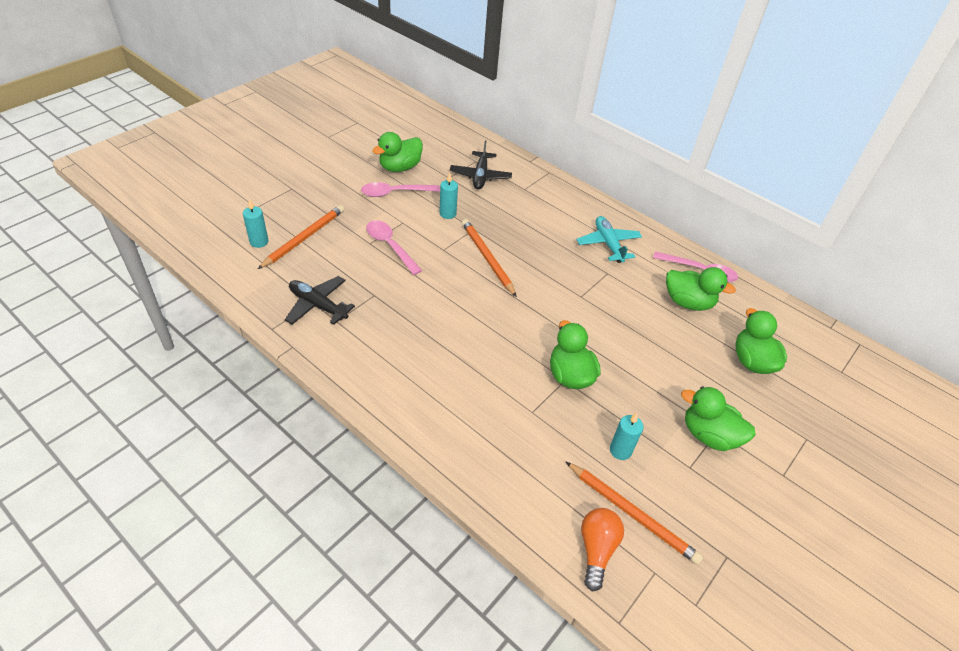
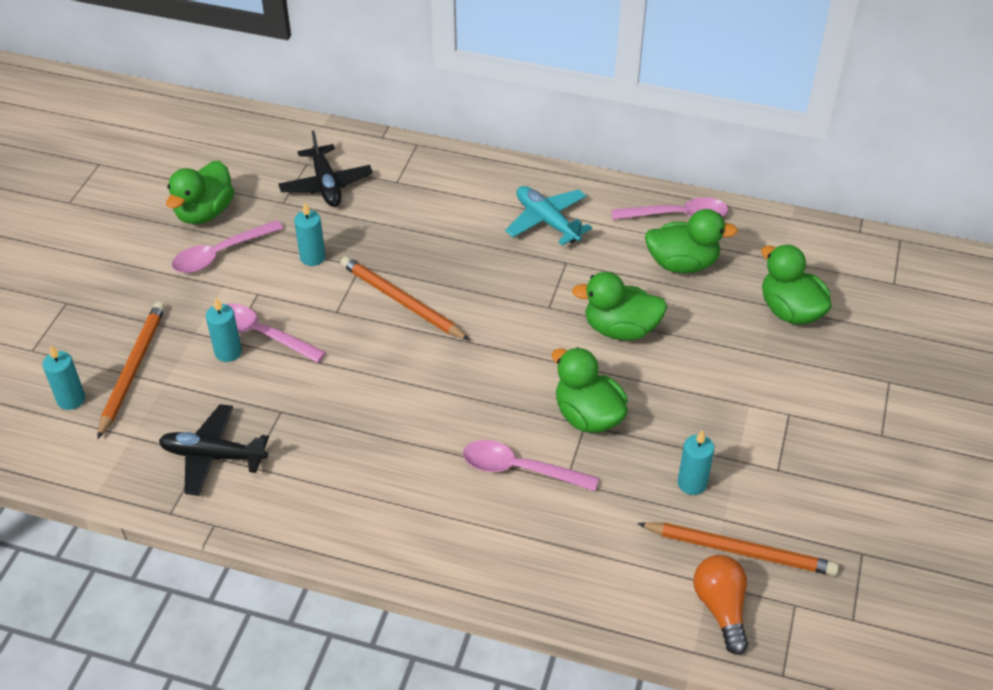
camera: 20 degrees left, 0 degrees up
green duck [681,387,756,451] -> green duck moved to [572,272,667,340]
none -> turquoise candle [206,298,242,362]
none -> pink spoon [463,440,599,491]

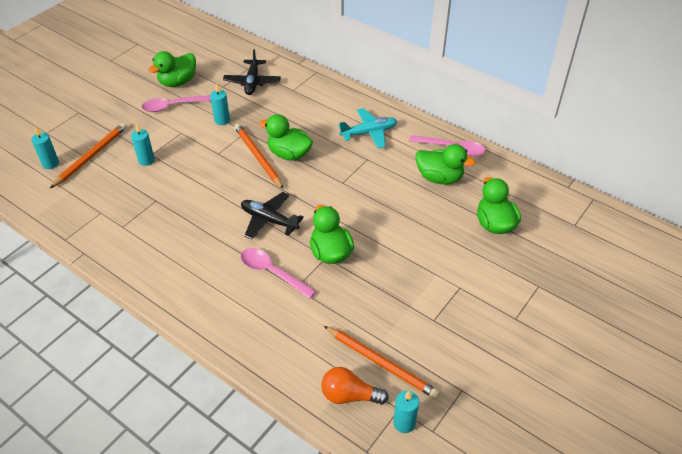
camera: 20 degrees right, 0 degrees up
black plane [159,404,269,496] -> black plane moved to [241,192,304,240]
pink spoon [225,304,326,363] -> none
turquoise plane [505,186,592,246] -> turquoise plane turned 90 degrees clockwise [338,108,397,148]
green duck [572,272,667,340] -> green duck moved to [259,114,313,161]
turquoise candle [678,430,714,495] -> turquoise candle moved to [393,391,419,433]
orange light bulb [693,555,748,655] -> orange light bulb turned 90 degrees counterclockwise [321,367,389,405]

